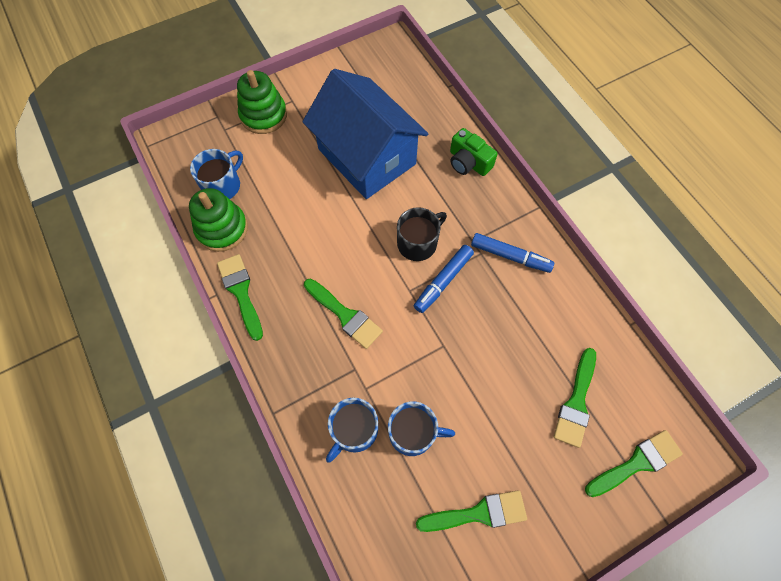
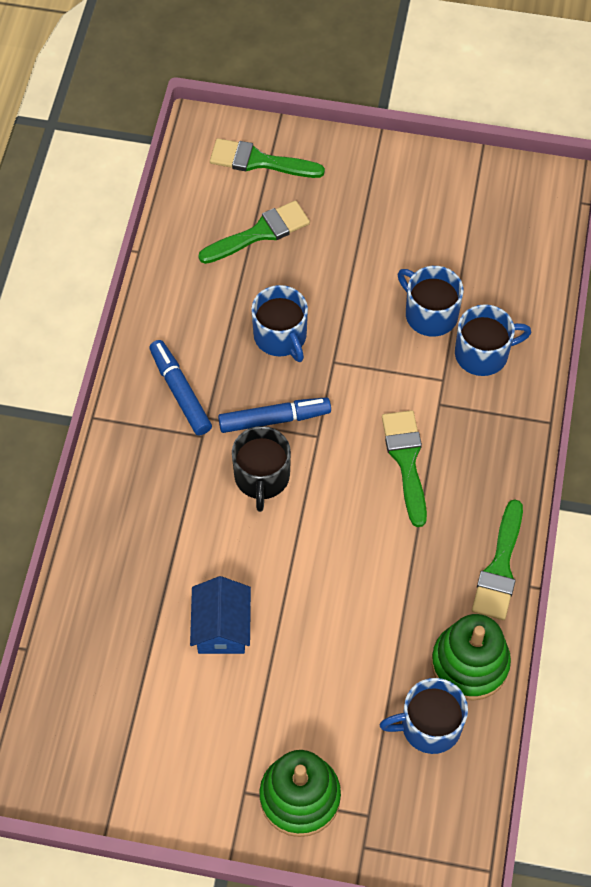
camera: 140 degrees left, 5 degrees down
blue house [302,69,428,199] -> blue house [190,576,251,654], size x0.46
black mug [397,207,447,261] -> black mug turned 90 degrees counterclockwise [232,426,291,512]
green brush [416,490,527,532] -> none
green camera [450,128,498,176] -> none
none -> blue mug [251,285,308,362]

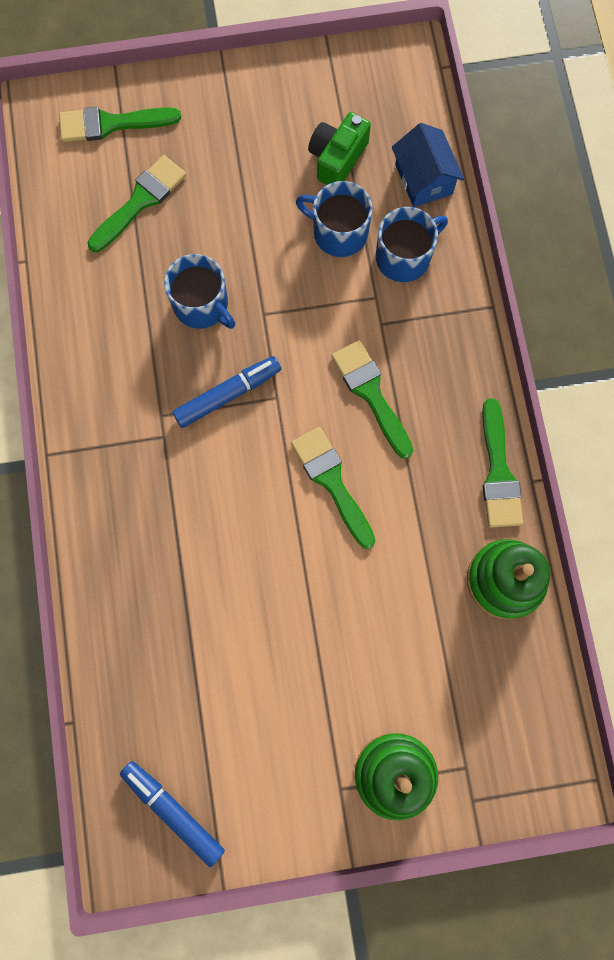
camera: 20 degrees left, 15 degrees up
blue marker [149,340,212,436] -> blue marker moved to [120,761,225,867]
blue house [190,576,251,654] -> blue house moved to [392,123,464,207]
black mug [232,426,291,512] -> none
blue mug [380,678,468,754] -> none
none -> green brush [291,427,375,549]
none -> green camera [308,112,371,185]

